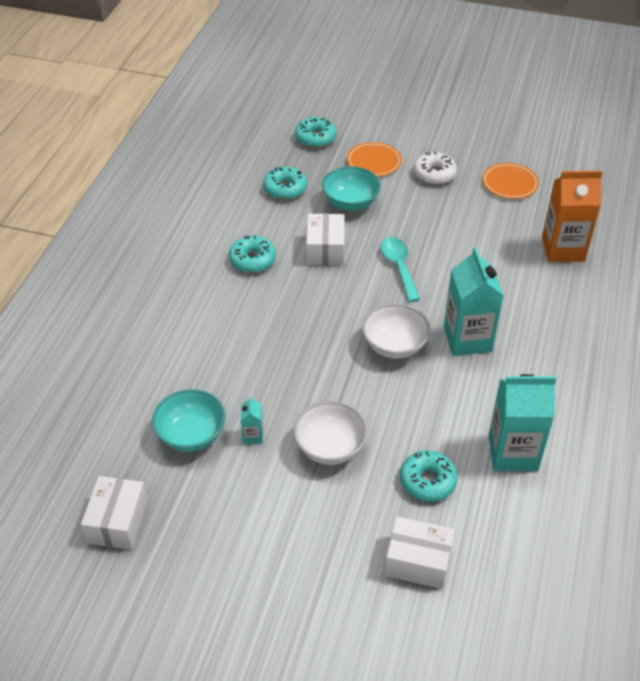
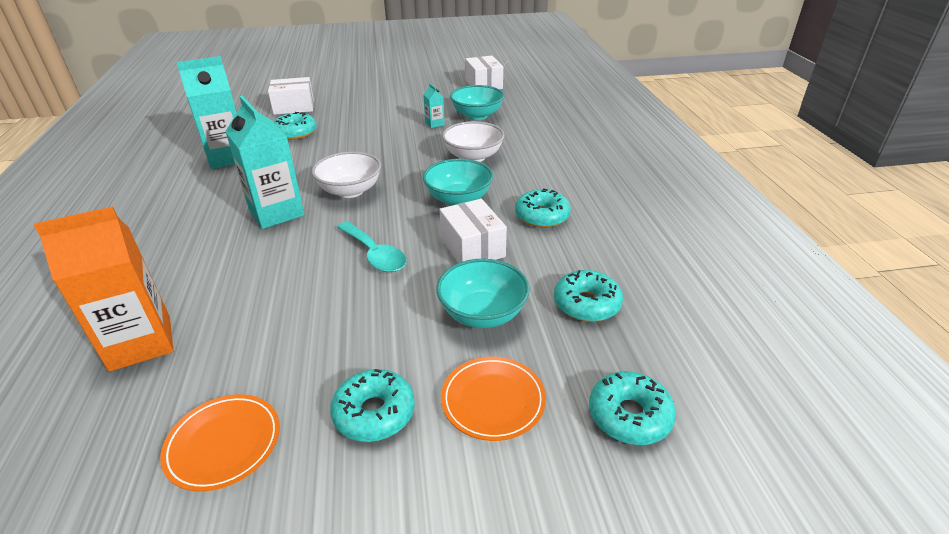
camera: 155 degrees right, 10 degrees down
white bowl [293,401,368,465] -> white bowl moved to [442,121,505,162]
white donut [414,152,457,185] -> turquoise donut [330,369,415,442]
none -> turquoise bowl [423,159,493,206]

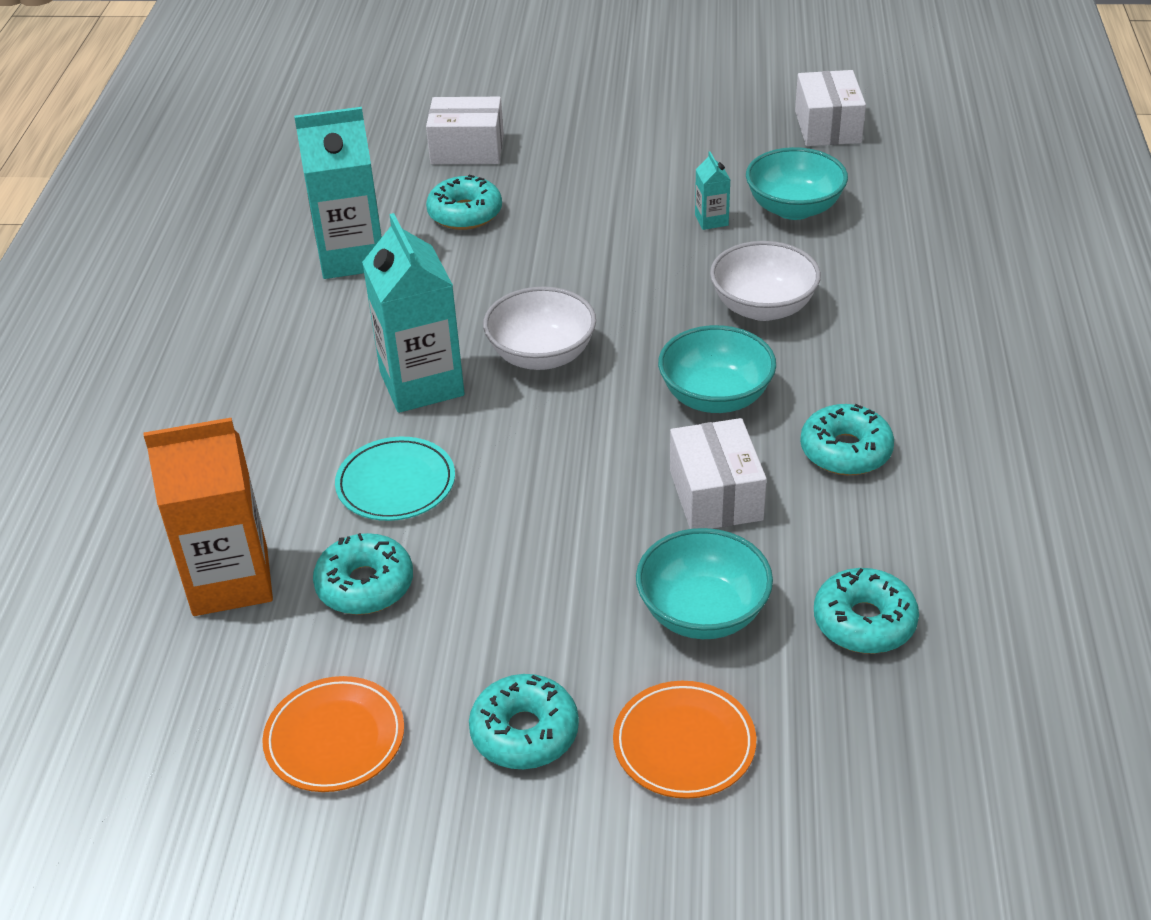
camera: 15 degrees right, 5 degrees up
turquoise spoon [337,221,406,272] -> none
turquoise donut [589,371,676,445] -> turquoise donut moved to [313,533,413,615]
none -> turquoise plate [335,437,455,521]

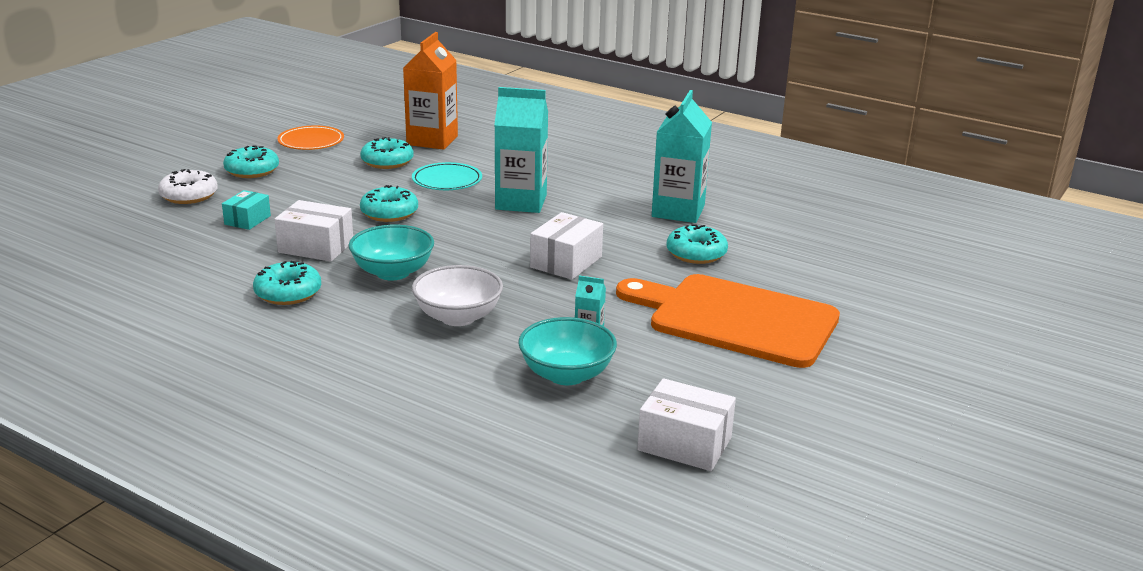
camera: 115 degrees right, 15 degrees down
white box [426,97,504,164] -> white box moved to [530,212,603,280]
white bowl [483,287,596,370] -> none
orange plate [613,681,756,799] -> white donut [158,169,218,204]
turquoise bowl [636,528,773,639] -> turquoise box [222,190,271,230]
turquoise donut [814,568,919,654] -> turquoise donut moved to [360,185,418,222]
none -> orange cutting board [616,274,840,368]

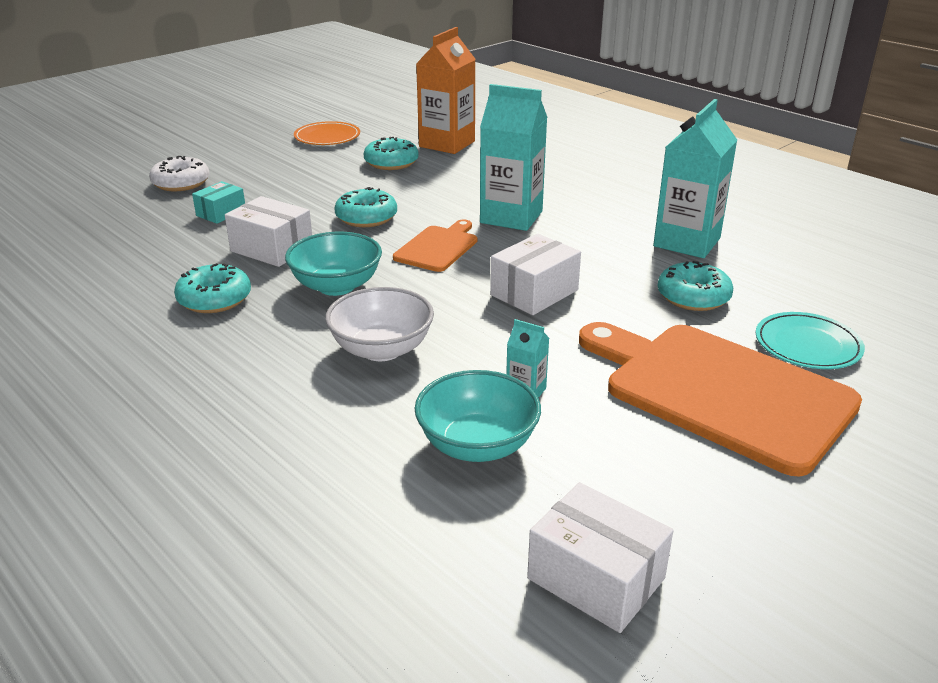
camera: 15 degrees right, 5 degrees up
turquoise donut [223,145,279,178] -> none
turquoise plate [412,162,482,190] -> turquoise plate moved to [756,312,865,369]
none -> orange cutting board [393,219,477,272]

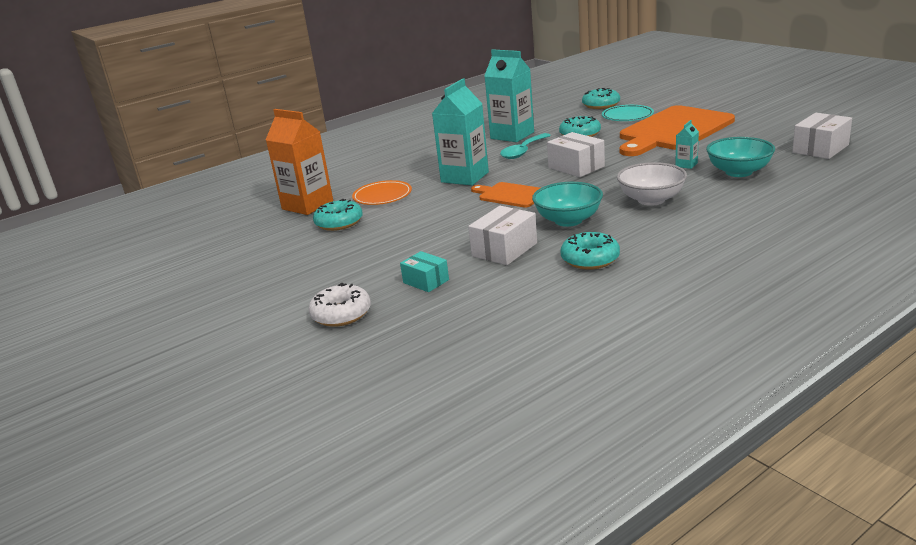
camera: 80 degrees left, 5 degrees down
orange plate [294,121,360,145] -> orange plate moved to [352,180,412,205]
turquoise donut [334,187,397,227] -> turquoise donut moved to [582,88,620,109]
none -> turquoise spoon [500,133,551,159]

